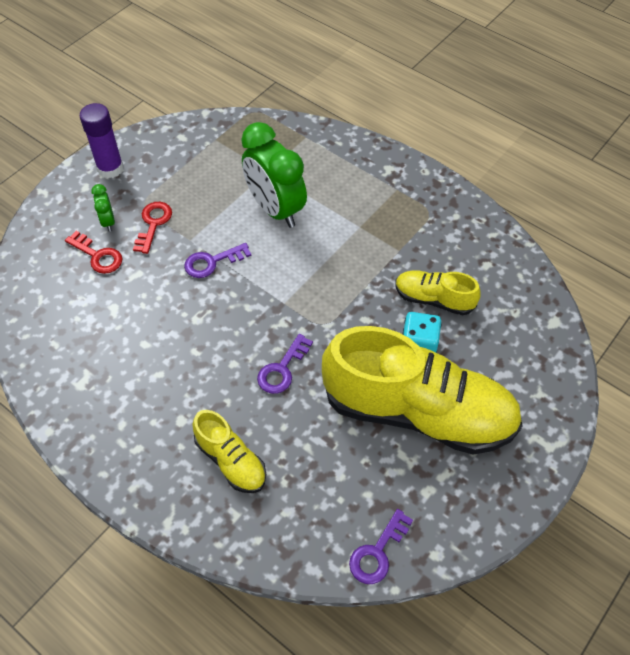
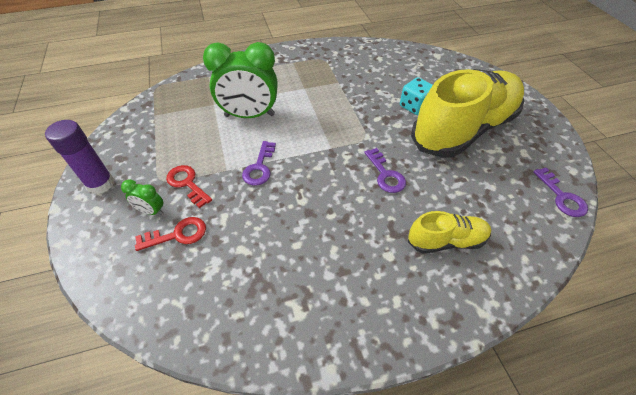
camera: 55 degrees left, 5 degrees down
yellow shoe [395,270,480,315] -> none

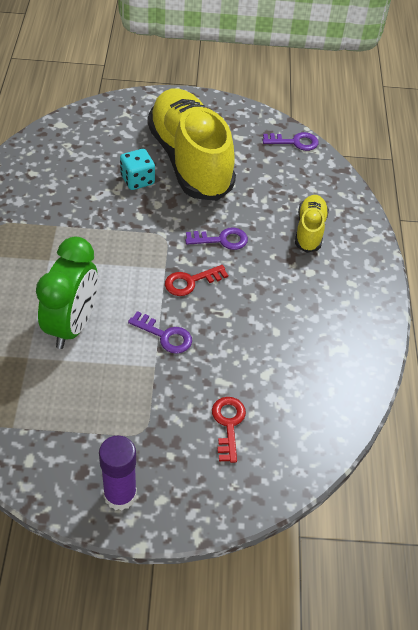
camera: 75 degrees left, 0 degrees up
green clock [121,179,164,215] -> none
red key [166,165,212,208] -> red key moved to [165,265,228,296]

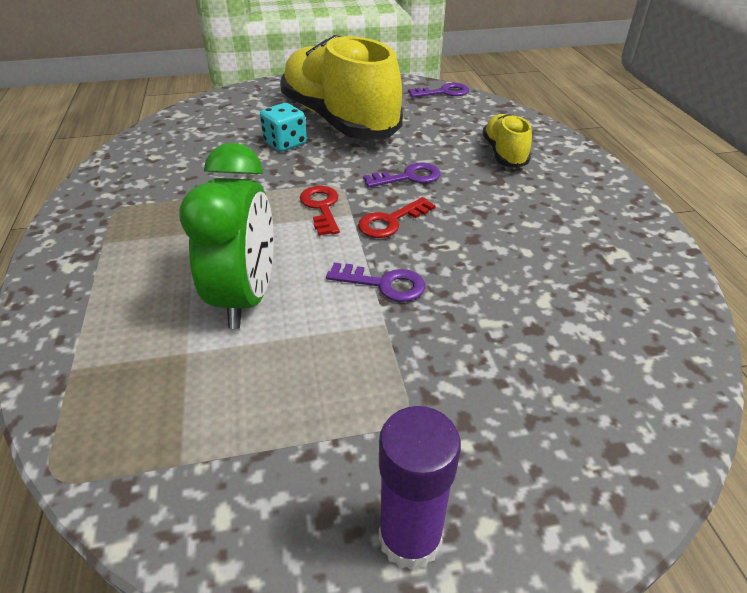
camera: 10 degrees left, 10 degrees down
red key [212,397,246,463] -> red key moved to [300,186,340,236]

